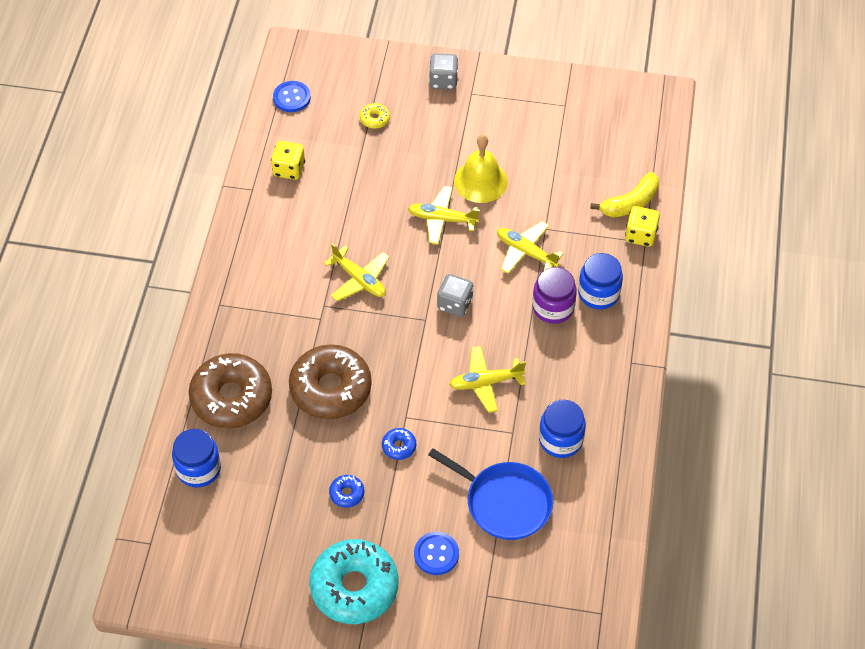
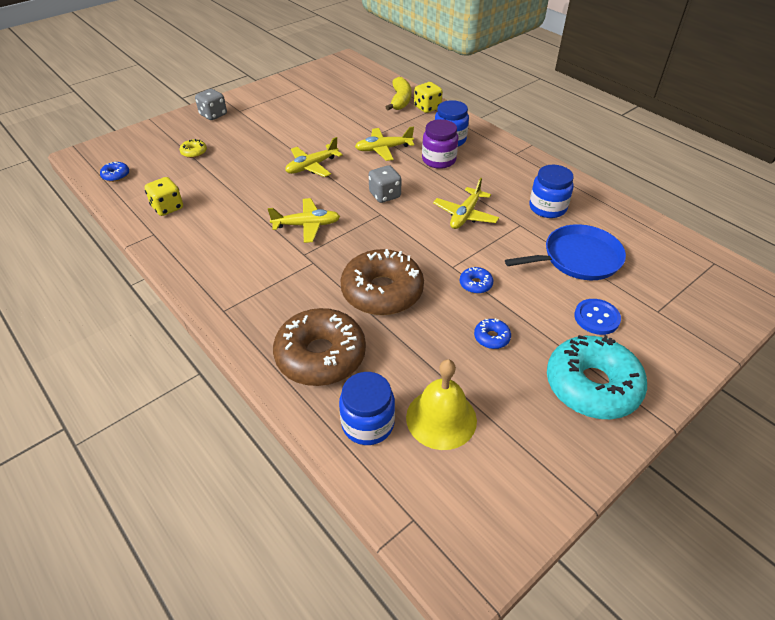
camera: 50 degrees left, 10 degrees down
blue button [273,81,311,112] -> blue donut [100,161,129,182]
yellow bell [454,135,508,203] -> yellow bell moved to [406,359,477,450]

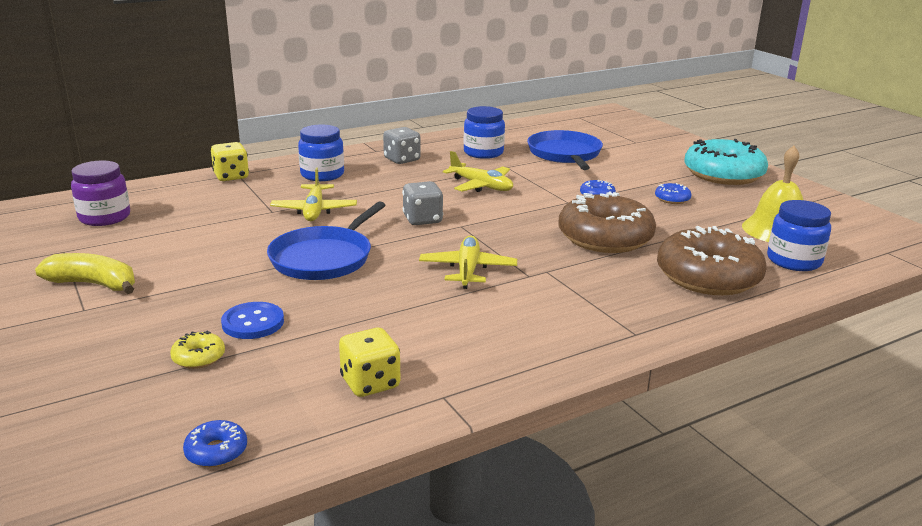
camera: 80 degrees left, 20 degrees down
grey dice [195,89,227,120] -> grey dice moved to [383,127,421,164]
yellow plane [285,137,343,177] -> blue pan [267,202,386,280]
yellow banana [386,77,412,110] -> yellow banana moved to [35,253,135,294]
purple jar [422,119,458,169] -> purple jar moved to [71,160,130,226]
blue button [574,299,621,335] -> blue button moved to [221,302,284,339]

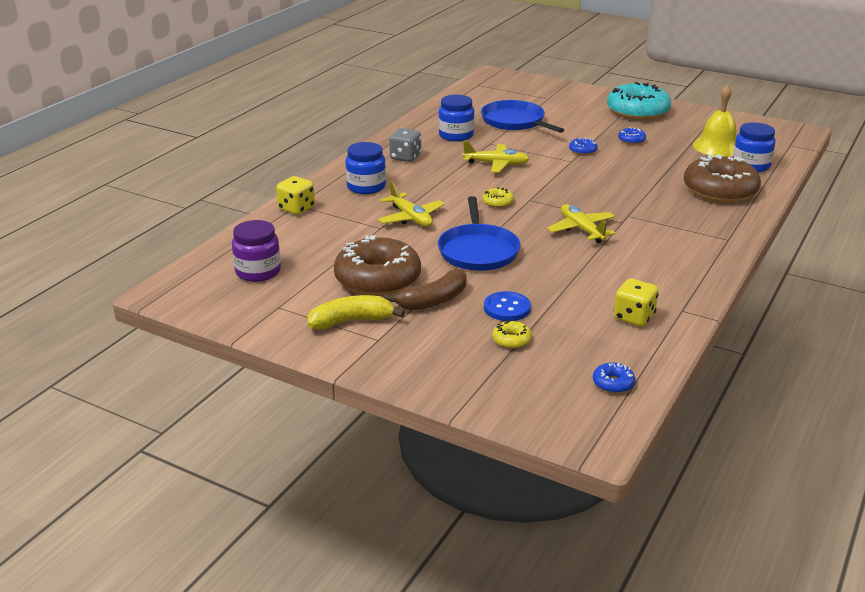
camera: 30 degrees left, 5 degrees up
grey dice [402,181,443,225] -> yellow donut [482,187,514,208]
brown donut [559,192,656,253] -> brown donut moved to [334,235,421,296]
none -> brown banana [384,269,466,310]

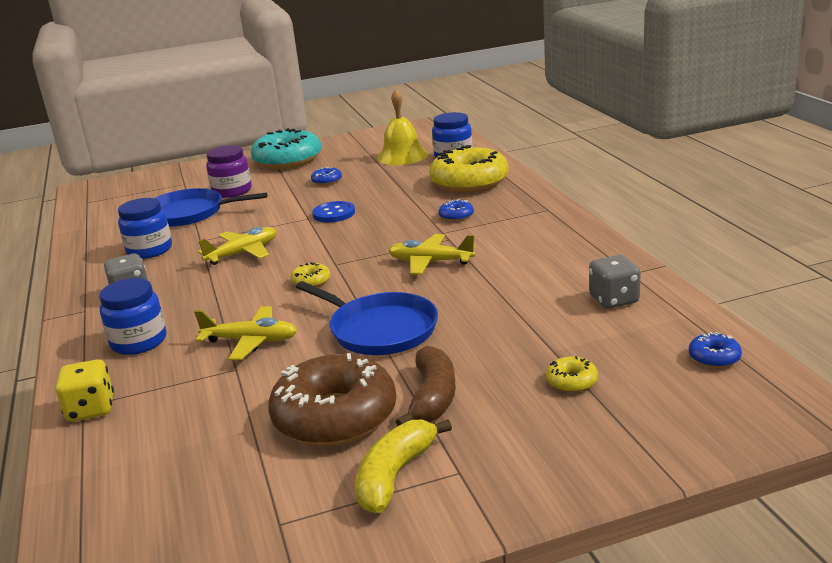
camera: 45 degrees left, 5 degrees down
purple jar [232,220,281,282] -> purple jar moved to [206,145,252,198]
blue button [484,291,531,321] -> blue button moved to [312,201,355,222]
blue donut [569,137,598,155] -> blue donut moved to [439,199,474,221]
yellow dice [614,279,659,327] -> grey dice [589,255,641,309]
brown donut [684,154,761,203] -> yellow donut [430,145,509,193]

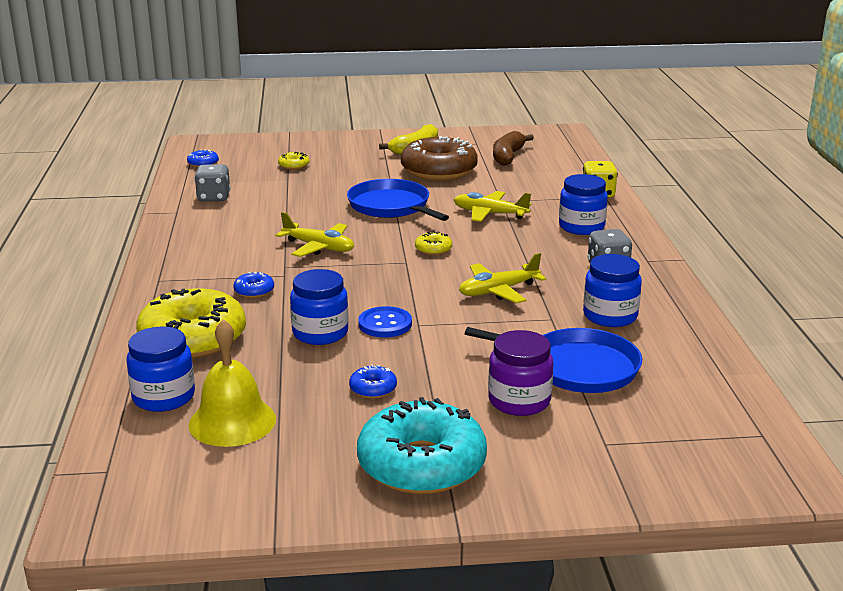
camera: 170 degrees left, 0 degrees up
brown banana [395,346,456,426] -> brown banana moved to [493,131,534,166]
none -> blue jar [290,269,348,345]

